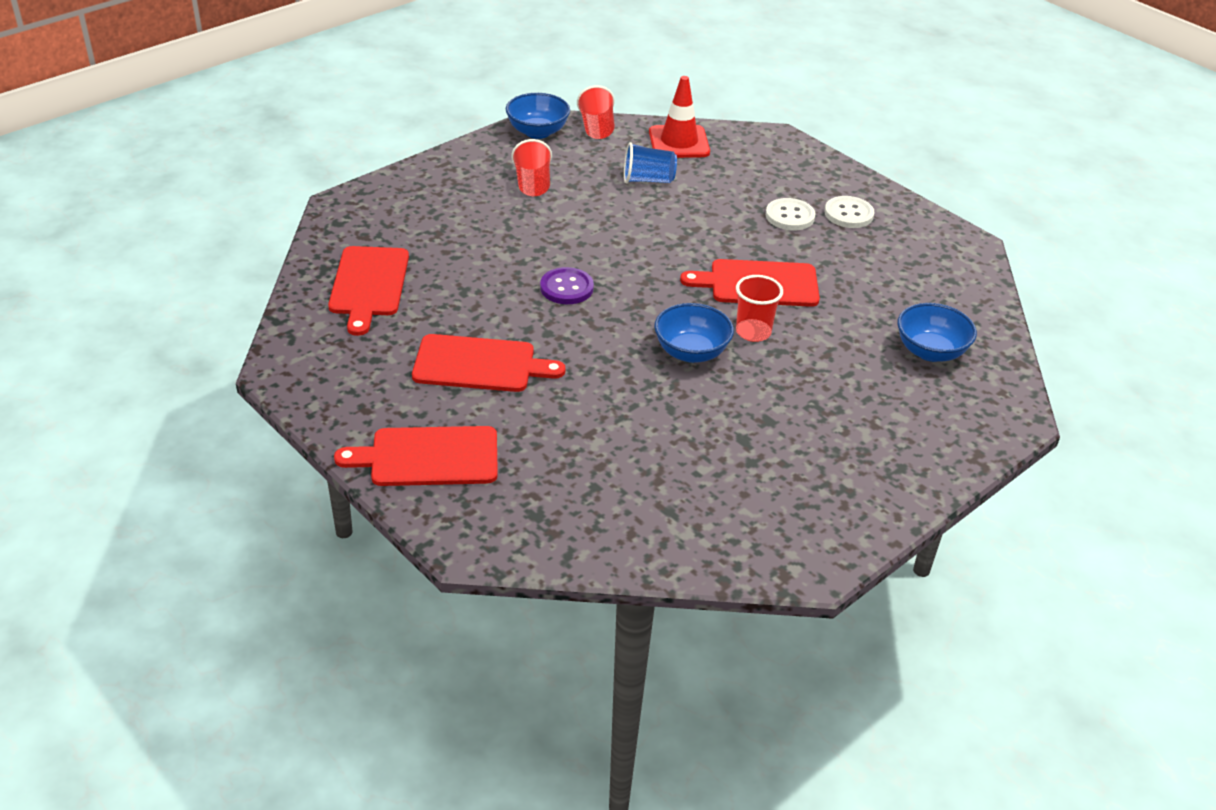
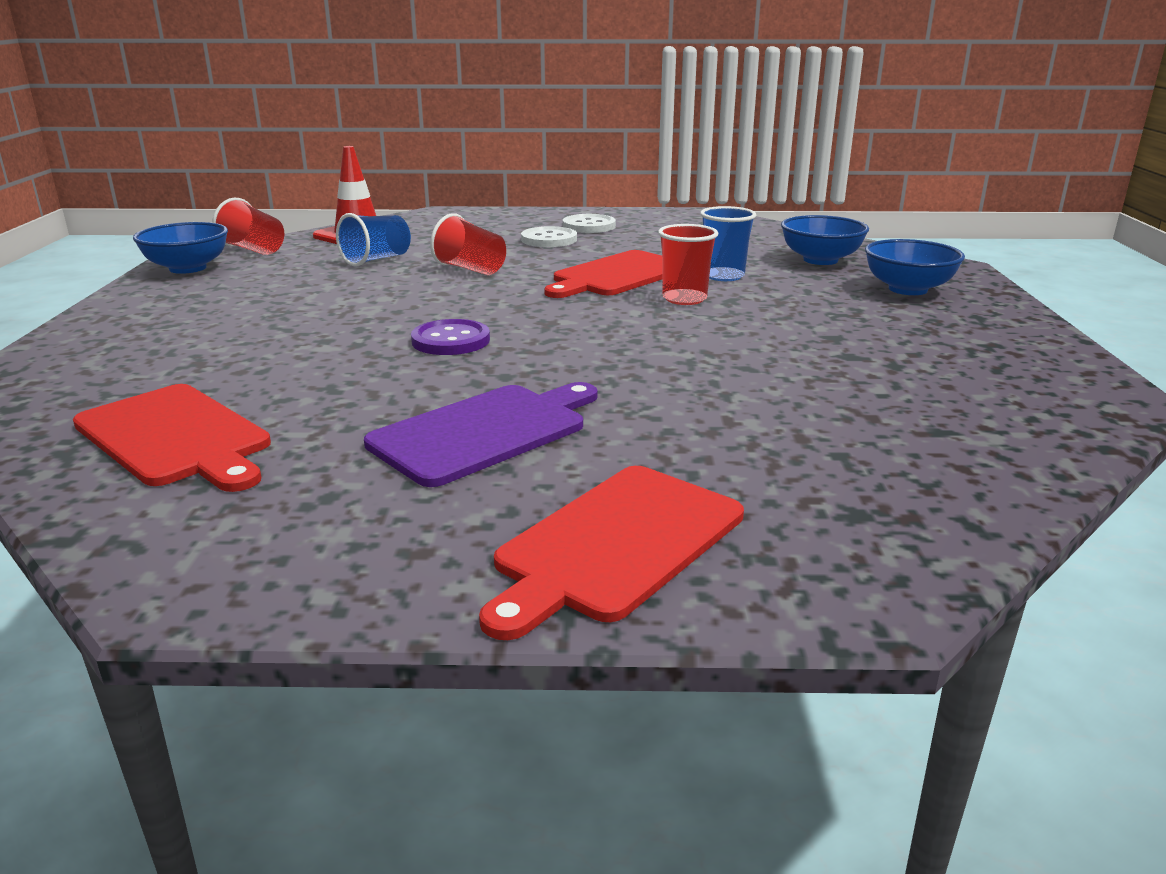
camera: 45 degrees left, 15 degrees down
red cutting board [412,334,565,392] -> purple cutting board [364,382,598,487]
red cup [511,139,552,196] -> red cup moved to [430,213,506,275]
blue bowl [654,303,734,363] -> blue bowl moved to [865,239,965,295]
none -> blue cup [700,206,756,281]

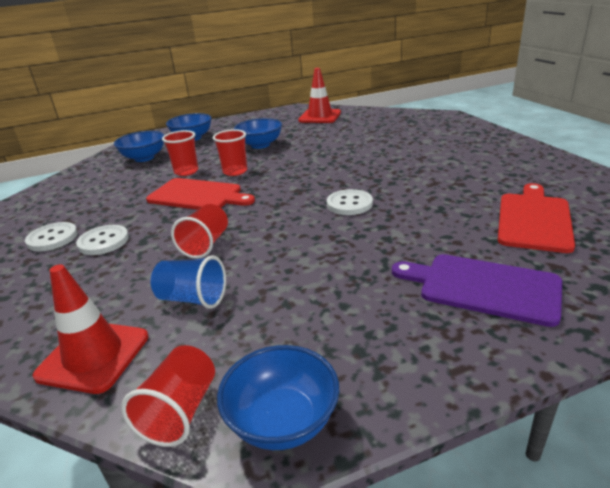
camera: 110 degrees left, 5 degrees up
purple cutting board [364,382,598,487] -> purple cutting board moved to [392,254,562,327]
purple button [411,319,490,355] -> white button [327,189,373,215]
red cutting board [479,466,744,640] -> none
blue cup [700,206,756,281] -> red cup [162,130,198,176]
none -> blue bowl [234,118,282,149]
none -> red traffic cone [298,68,341,123]

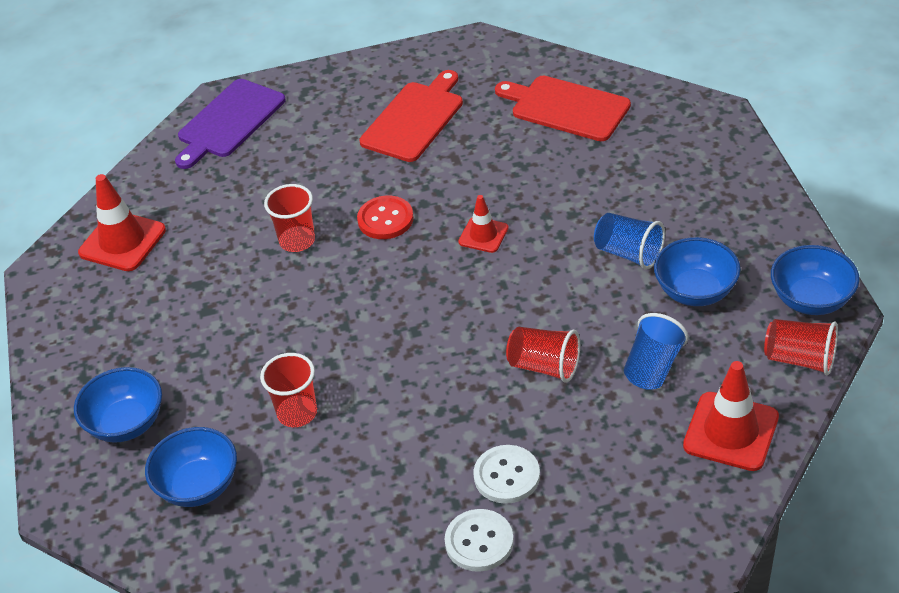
camera: 80 degrees left, 15 degrees up
red cutting board [146,178,255,210] -> red cutting board moved to [359,70,463,162]
red cup [213,129,247,176] -> red cup moved to [264,184,315,252]
blue bowl [234,118,282,149] -> blue bowl moved to [654,237,741,306]
white button [327,189,373,215] -> red traffic cone [458,195,509,253]
purple cutting board [392,254,562,327] -> purple cutting board moved to [175,79,286,169]
none -> red button [357,196,414,239]
none -> blue cup [594,213,665,270]

